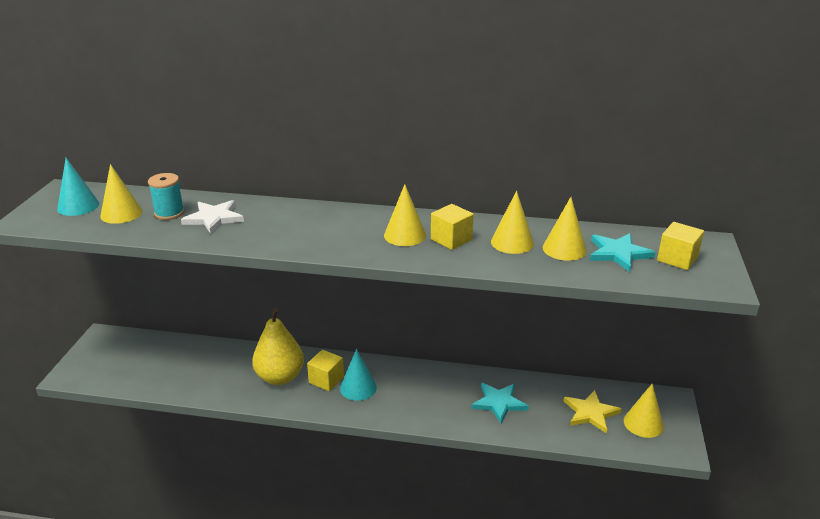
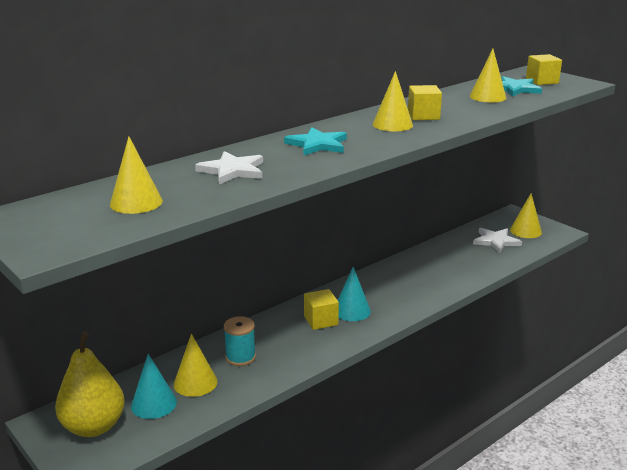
camera: 50 degrees left, 5 degrees down
turquoise cone [57,158,99,216] -> turquoise cone moved to [131,354,177,419]
turquoise spool [148,173,184,220] -> turquoise spool moved to [224,316,256,366]
yellow pear [252,308,304,385] -> yellow pear moved to [55,331,125,437]
turquoise star [471,383,529,423] -> turquoise star moved to [284,127,347,156]
yellow cone [491,191,534,254] -> yellow cone moved to [174,334,218,397]
yellow star [564,390,622,434] -> white star [473,228,522,253]

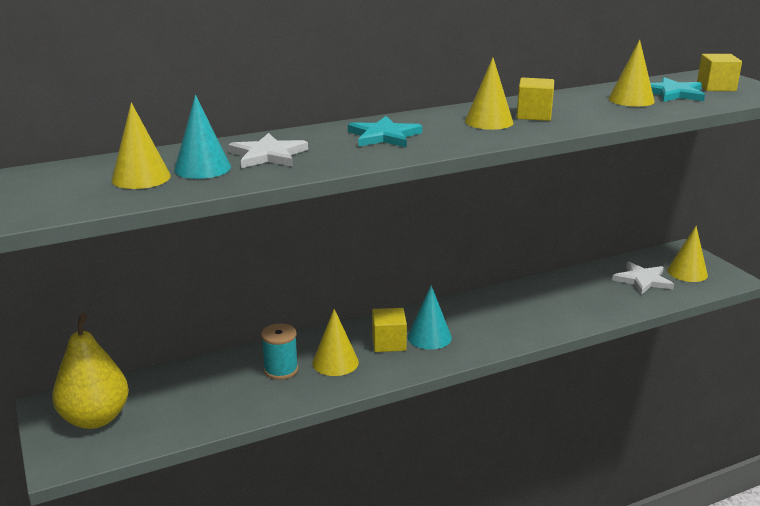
camera: 15 degrees right, 0 degrees up
turquoise cone [131,354,177,419] -> turquoise cone moved to [174,95,231,179]
yellow cone [174,334,218,397] -> yellow cone moved to [312,309,359,376]

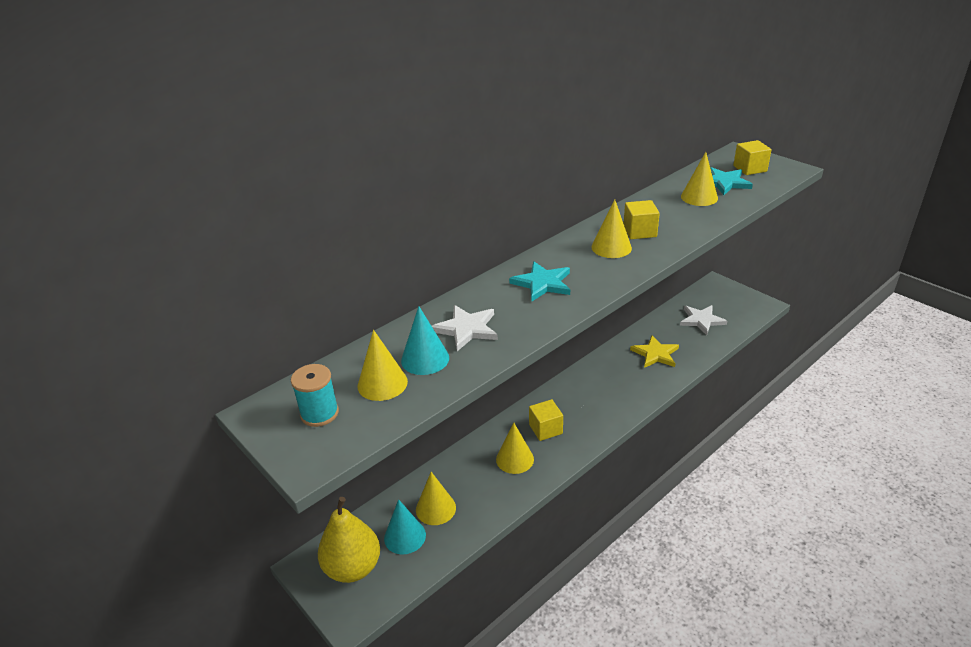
camera: 15 degrees left, 10 degrees up
turquoise spool [261,323,298,380] -> turquoise spool moved to [291,364,339,427]
turquoise cone [408,285,452,349] -> turquoise cone moved to [384,499,426,555]
yellow cone [667,226,708,282] -> yellow cone moved to [416,472,456,525]
none -> yellow star [630,335,679,368]

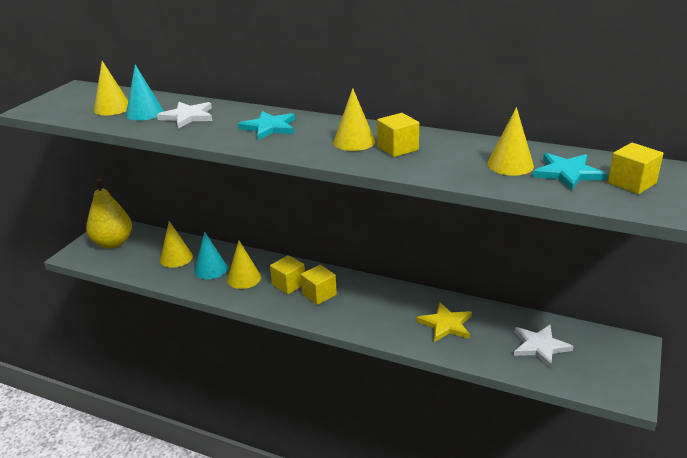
camera: 65 degrees right, 5 degrees down
turquoise spool [291,364,339,427] -> none
turquoise cone [384,499,426,555] -> turquoise cone moved to [194,231,228,279]
none -> yellow cube [301,265,337,305]

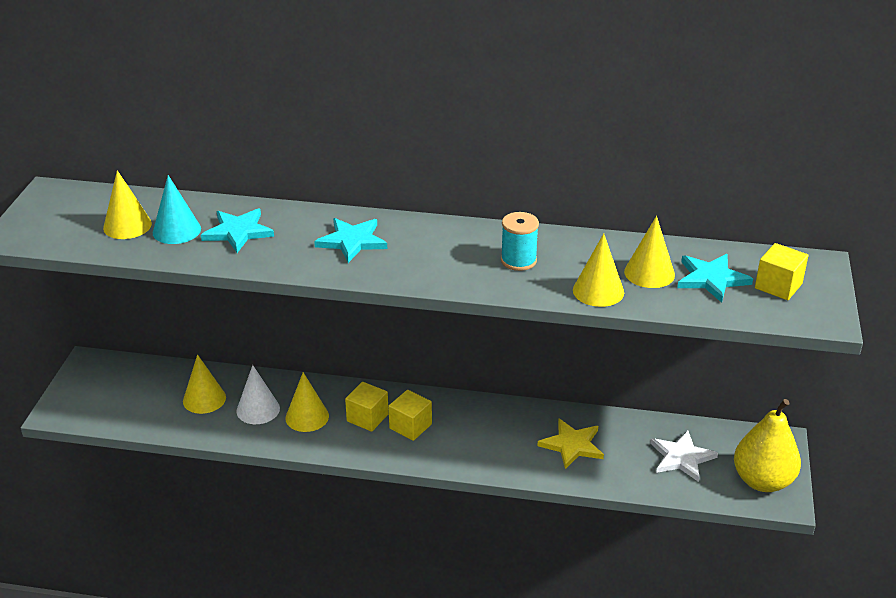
camera: 15 degrees left, 5 degrees up
yellow pear [86,178,132,249] -> yellow pear moved to [734,399,801,492]
white star [157,102,213,129] -> turquoise star [201,208,274,253]
turquoise cone [194,231,228,279] -> white cone [237,365,280,424]
yellow cone [333,88,375,151] -> yellow cone moved to [573,233,624,307]
yellow cube [377,113,419,157] -> turquoise spool [501,212,539,271]

